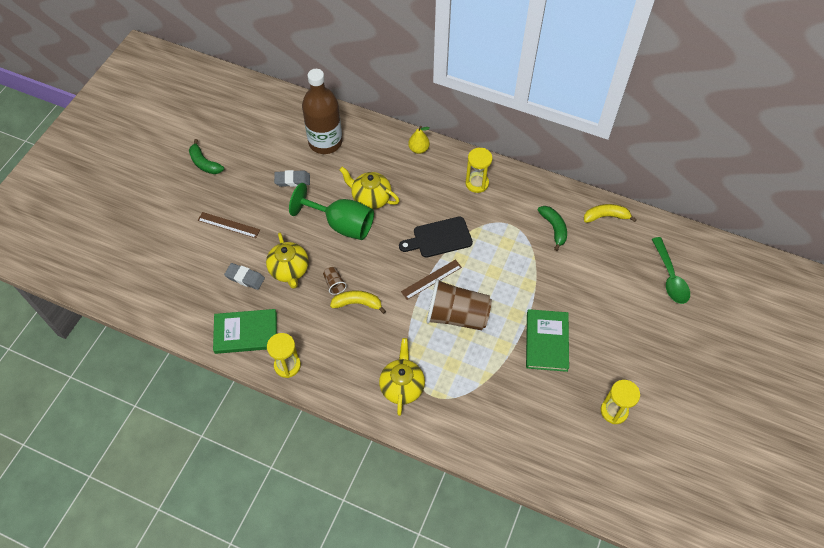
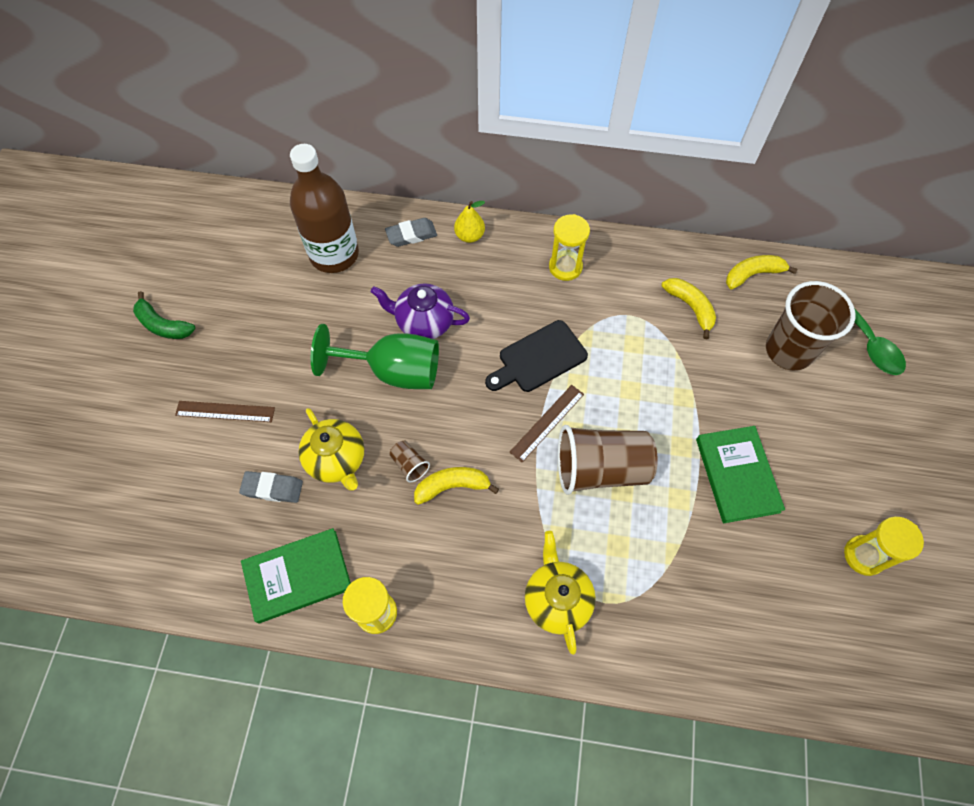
camera: 15 degrees left, 5 degrees up
grey eraser [274,170,310,187] -> grey eraser moved to [385,218,437,247]
yellow teapot [339,167,399,210] -> purple teapot [371,283,470,339]
green banana [538,206,567,251] -> yellow banana [662,278,716,339]
none -> brown cup [766,281,855,371]

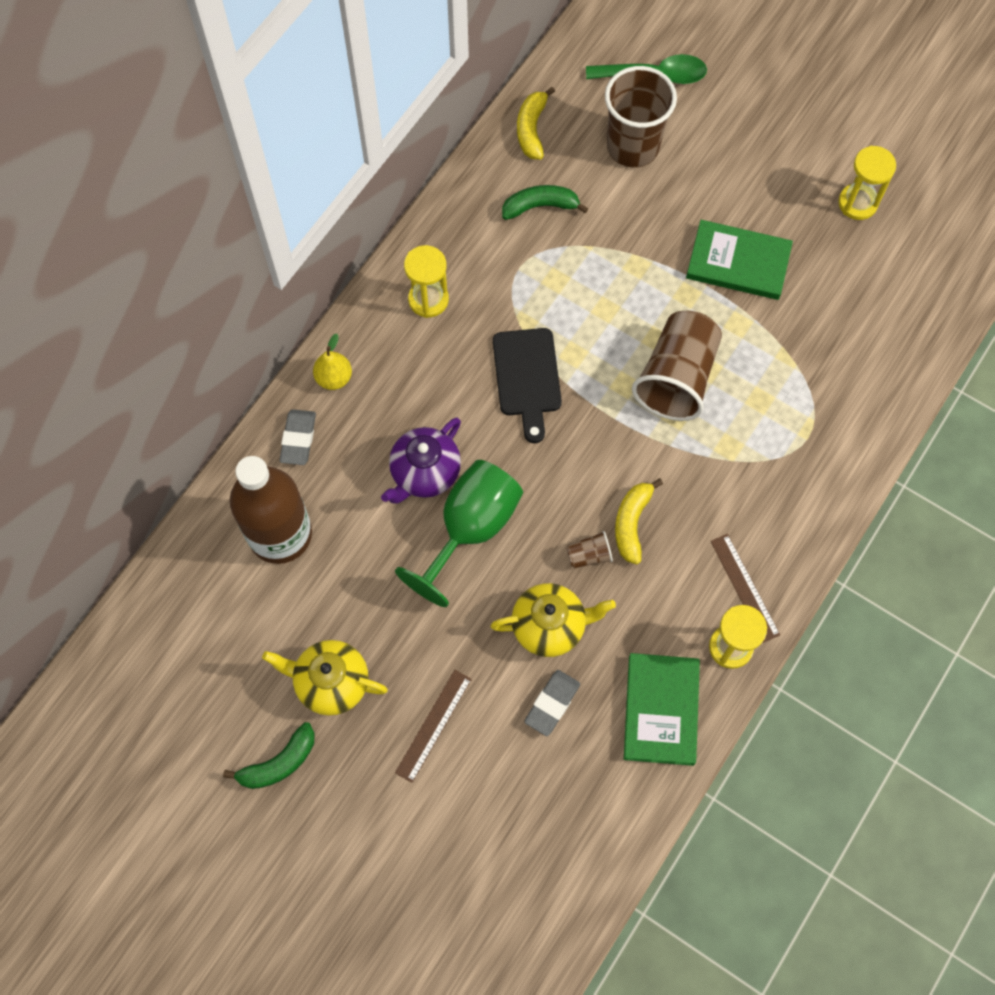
camera: 65 degrees left, 5 degrees up
brown ruler [510,385,584,462] -> brown ruler moved to [711,534,780,643]
yellow teapot [525,531,596,655] -> yellow teapot moved to [262,640,388,716]
yellow banana [662,278,716,339] -> green banana [502,185,589,220]

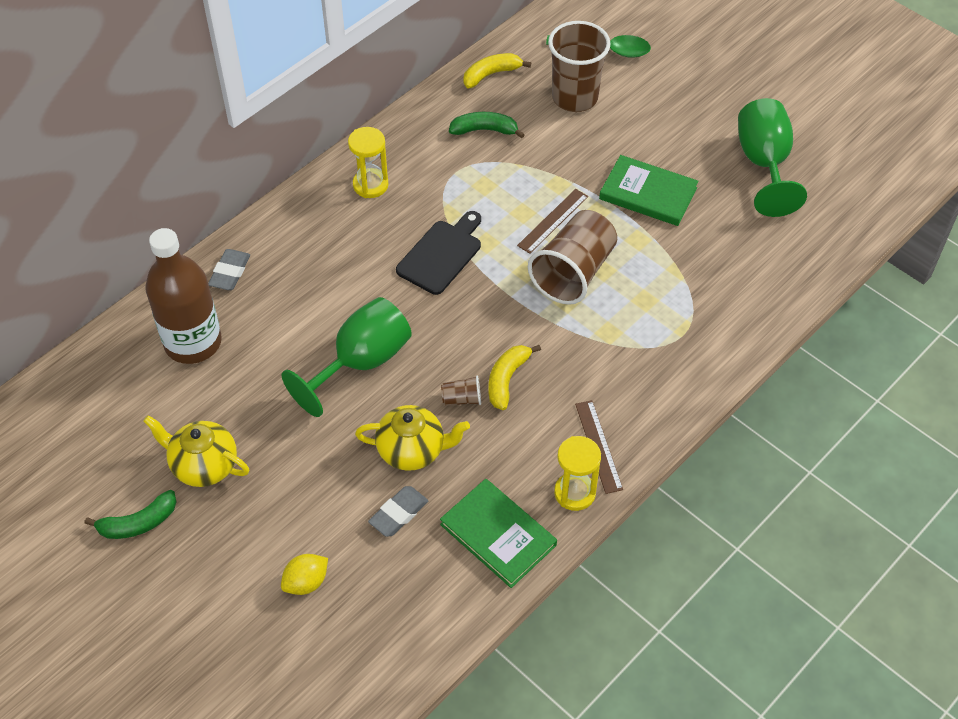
camera: 10 degrees right, 15 degrees down
yellow pear [313,334,352,390] -> none
purple teapot [381,418,461,503] -> none
brown ruler [395,670,472,783] -> brown ruler moved to [517,189,588,254]
black cutting board [493,328,562,443] -> black cutting board turned 150 degrees counterclockwise [396,211,481,295]
yellow banana [517,87,555,160] -> yellow banana turned 45 degrees clockwise [463,53,531,88]
green book [624,653,700,766] -> green book turned 60 degrees counterclockwise [440,479,557,588]
yellow hourglass [838,146,896,220] -> green goblet [738,98,807,217]
none -> yellow lemon [281,554,328,595]

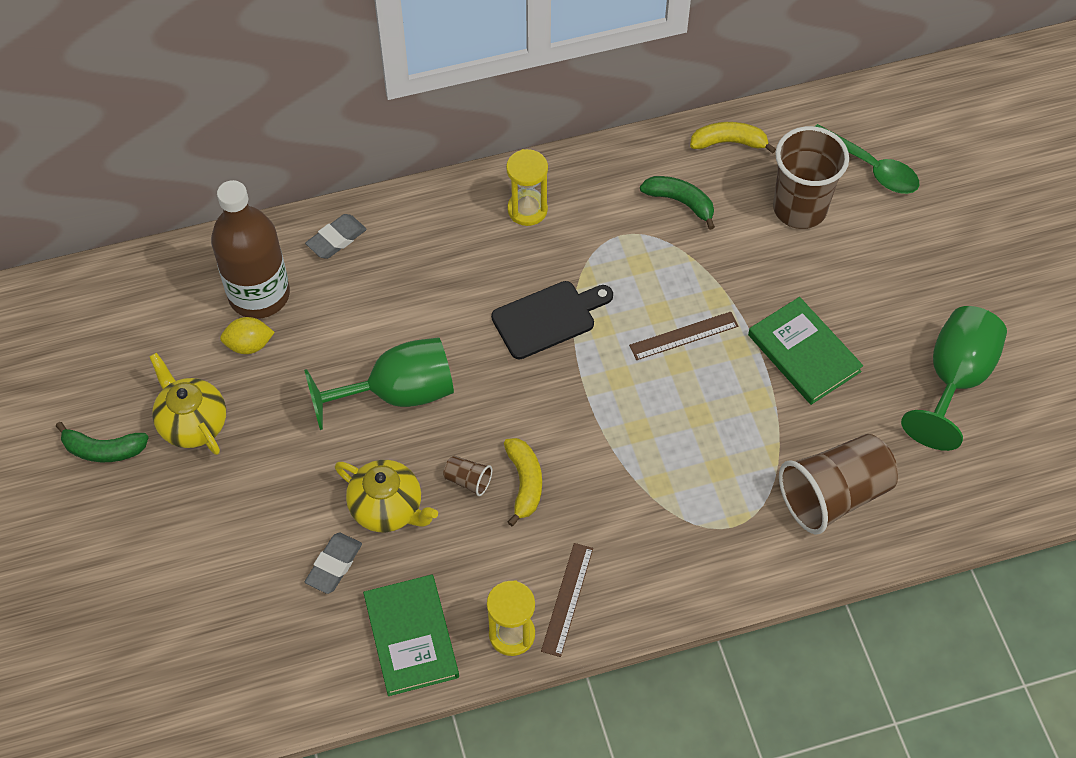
camera: 30 degrees right, 5 degrees up
yellow lemon [281,554,328,595] -> yellow lemon moved to [220,317,275,354]
grey eraser [368,486,428,537] -> grey eraser turned 45 degrees counterclockwise [305,533,362,594]
yellow banana [489,345,541,410] -> yellow banana turned 120 degrees clockwise [504,438,542,526]
brown cup [528,210,617,305] -> brown cup moved to [779,434,898,535]

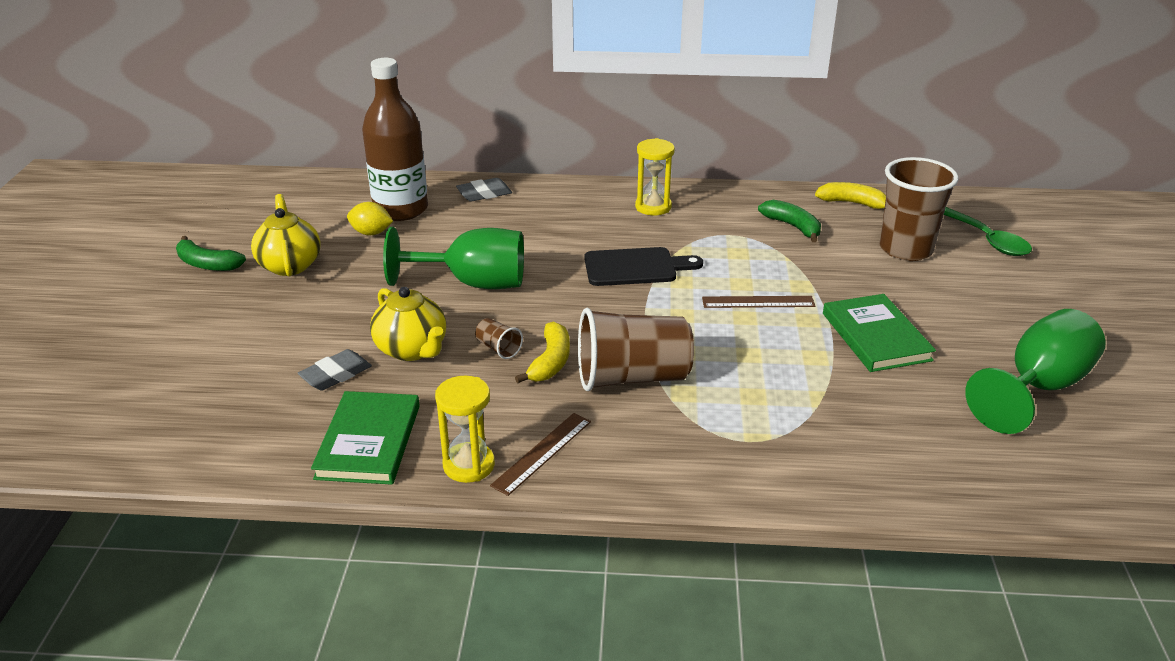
camera: 20 degrees right, 25 degrees down
brown cup [779,434,898,535] -> brown cup moved to [578,308,694,391]

